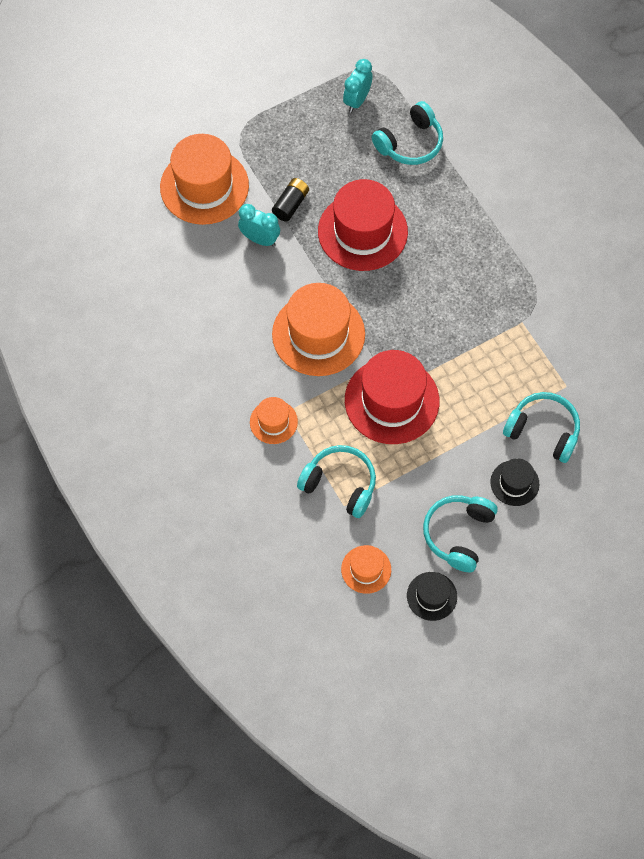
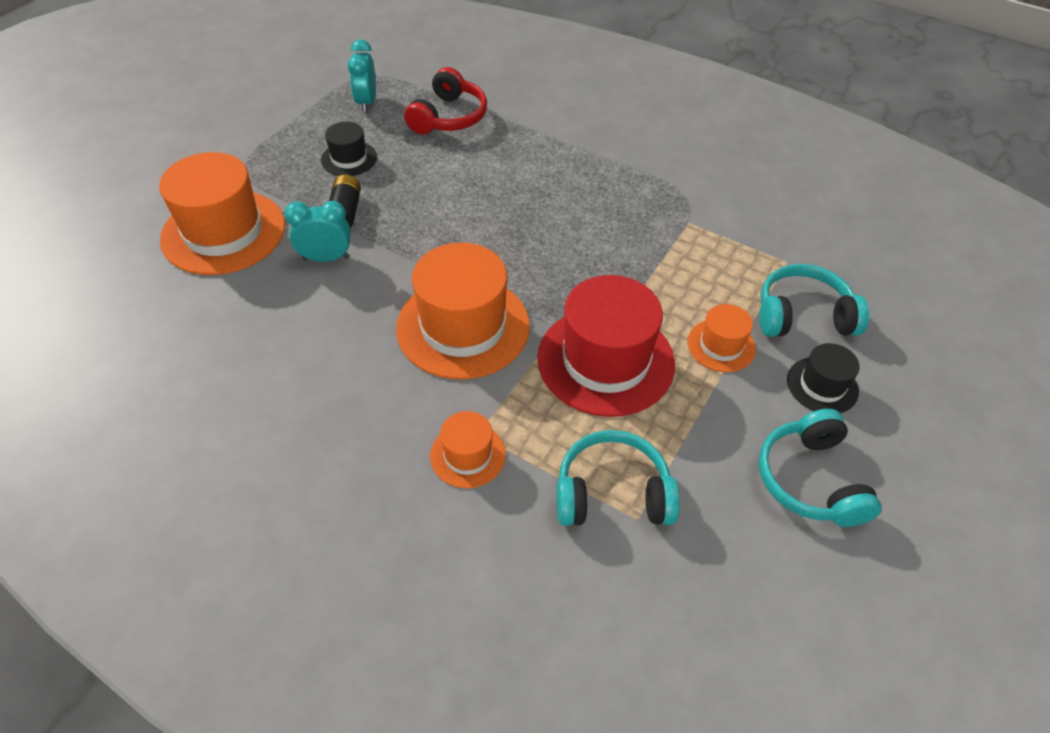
camera: 30 degrees left, 15 degrees down
red hat [318,179,408,271] -> none
orange hat [341,545,391,594] -> orange hat moved to [687,304,756,372]
turquoise headphones [372,101,443,165] -> red headphones [404,67,487,134]
black hat [407,572,457,621] -> black hat moved to [321,122,377,176]

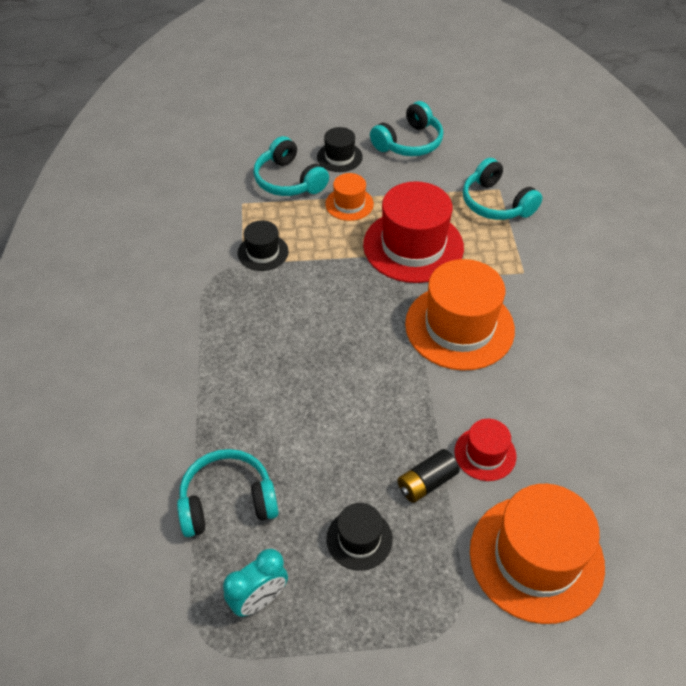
camera: 125 degrees left, 0 degrees up
turquoise clock [284,201,351,262] -> red hat [454,419,516,481]
red headphones [404,67,487,134] -> turquoise headphones [177,449,279,537]
orange hat [430,411,506,488] -> none
none -> black hat [238,221,289,271]

